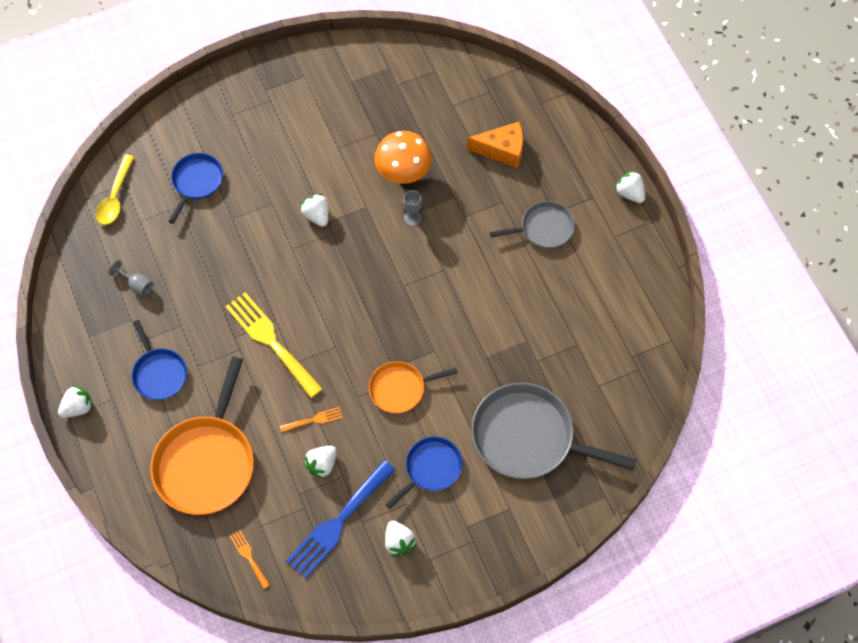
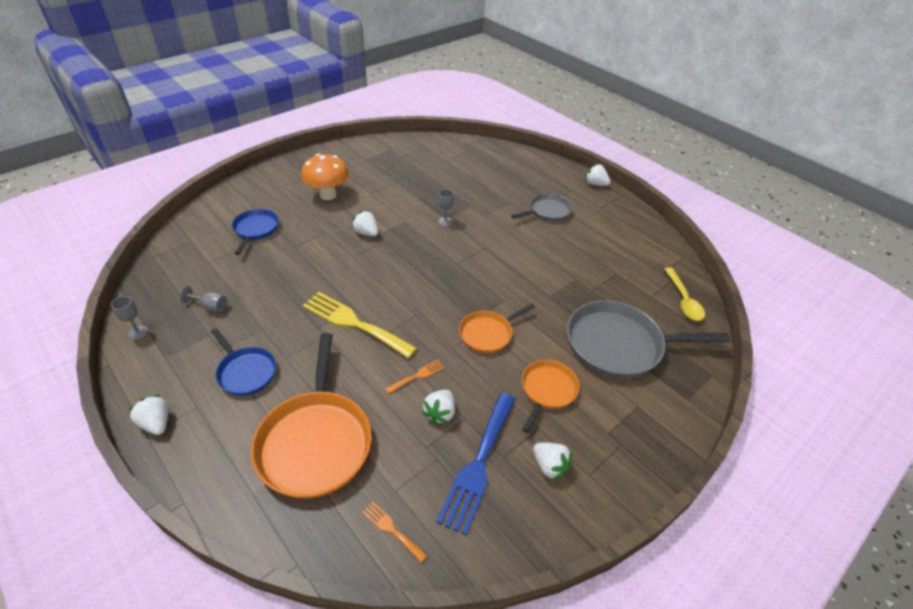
camera: 20 degrees left, 20 degrees down
white strawberry [58,385,93,418] -> white strawberry turned 75 degrees counterclockwise [129,395,168,435]
yellow spoon [96,155,134,225] -> yellow spoon moved to [665,267,705,321]
orange mushroom [374,131,432,184] -> orange mushroom moved to [301,154,349,200]
blue pan [386,437,463,509] -> orange pan [522,360,580,433]
orange cheese [467,122,523,168] -> none
none -> grey goblet [111,296,148,340]

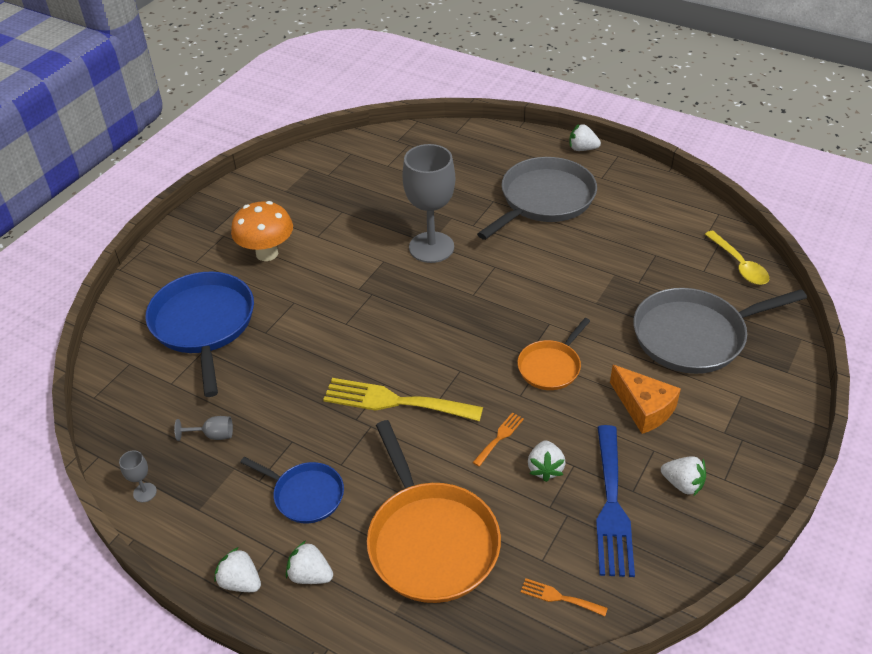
camera: 15 degrees left, 0 degrees up
blue pan [232,209,279,255] -> blue pan [145,272,254,397], size x1.80
white strawberry [352,211,378,237] -> white strawberry moved to [286,541,333,584]
grey goblet [438,189,454,226] -> grey goblet [402,144,455,263], size x2.48
grey pan [511,193,572,221] -> grey pan [477,157,597,240], size x1.80
orange pan [522,360,580,433] -> orange cheese [610,365,681,434]

